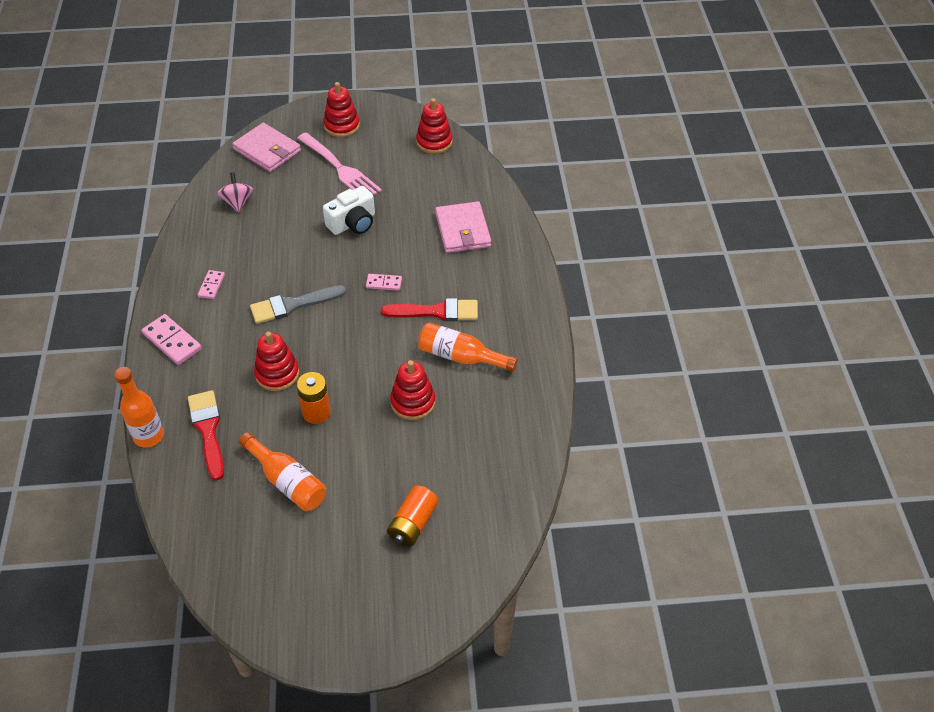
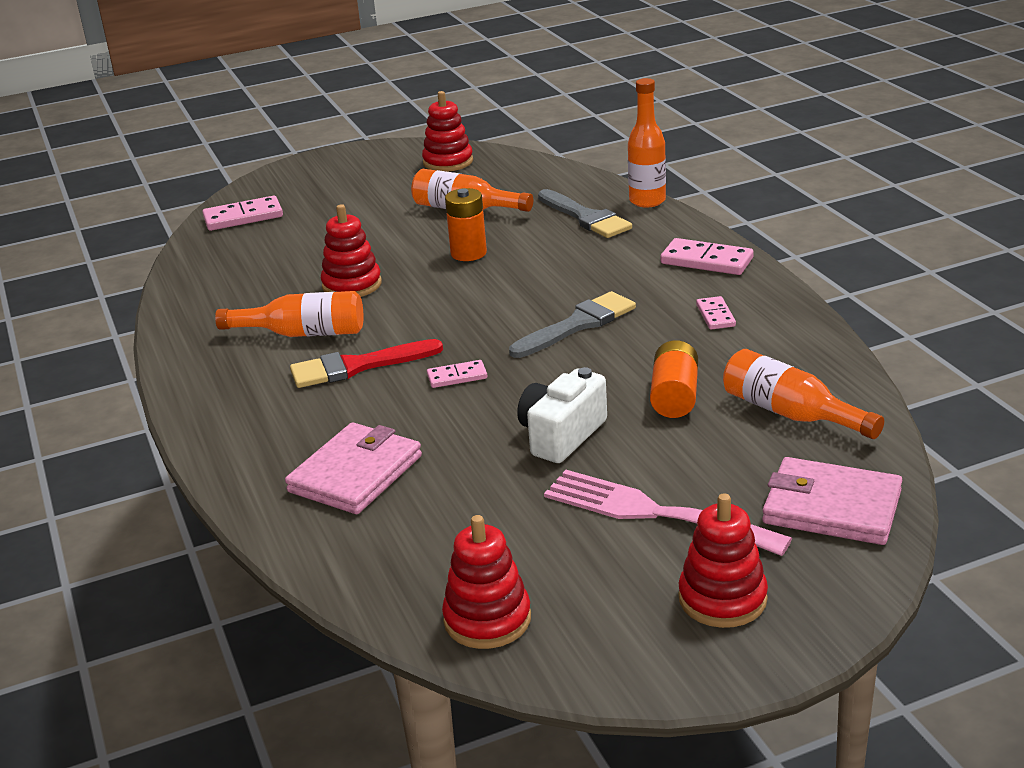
camera: 165 degrees right, 20 degrees down
red brush [188,390,224,481] -> grey brush [538,189,632,238]
pink spinning top [217,172,254,212] -> orange bottle [723,349,884,439]
red stacking toy [254,331,299,391] -> red stacking toy moved to [422,91,473,172]
orange battery [387,485,439,547] -> orange battery moved to [650,340,698,418]
pink wallet [435,201,491,253] -> pink wallet turned 60 degrees clockwise [285,422,422,514]
none -> pink domino [203,196,283,231]

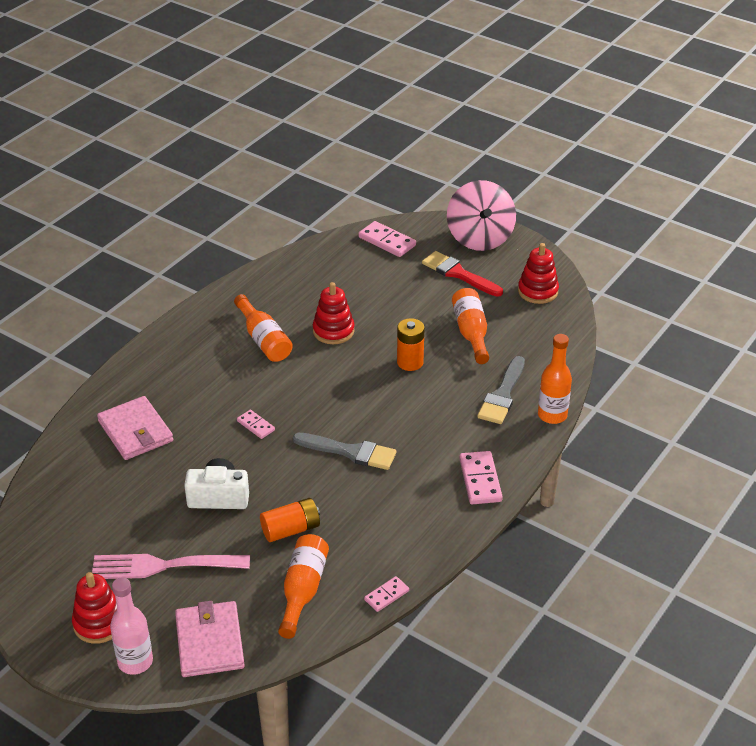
camera: 55 degrees right, 10 degrees up
pink wallet [285,422,422,514] -> pink wallet turned 60 degrees clockwise [97,396,173,460]
red brush [290,339,443,388] -> red brush moved to [422,251,503,297]
red stacking toy [442,515,531,649] -> none
pink fork [544,470,792,556] -> pink fork turned 90 degrees counterclockwise [92,554,250,579]
pink domino [696,296,736,330] -> pink domino moved to [364,576,409,612]
none -> pink bottle [110,577,153,675]
none -> pink spinning top [447,180,516,251]

